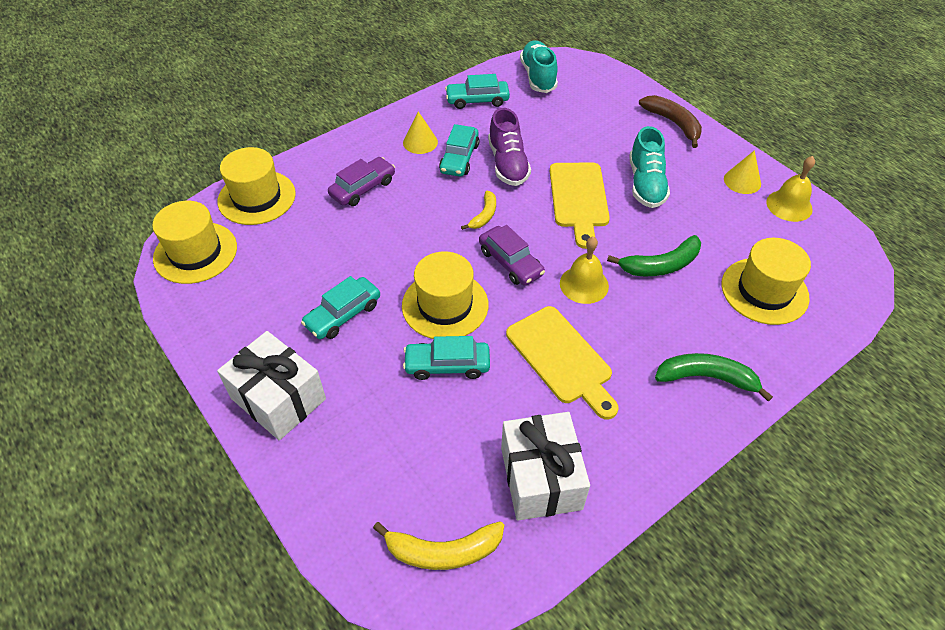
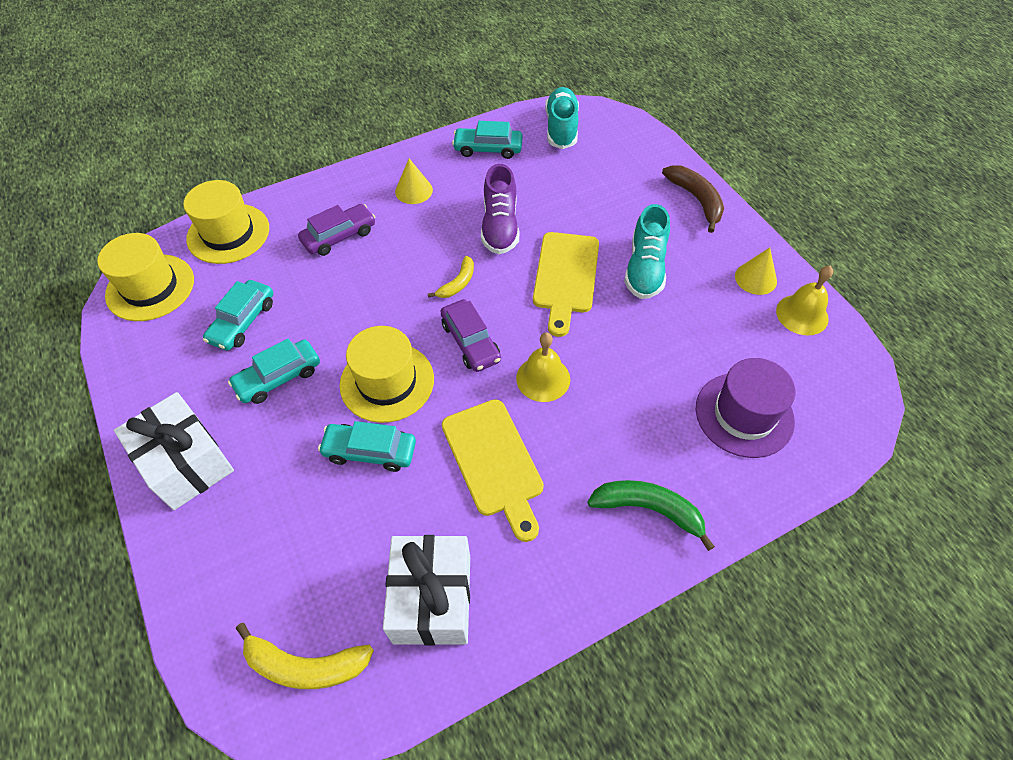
camera: 10 degrees right, 5 degrees up
turquoise car [439,124,479,177] -> turquoise car moved to [203,280,273,351]
green banana [607,235,701,276] -> none
yellow hat [721,238,811,325] -> purple hat [696,358,795,458]

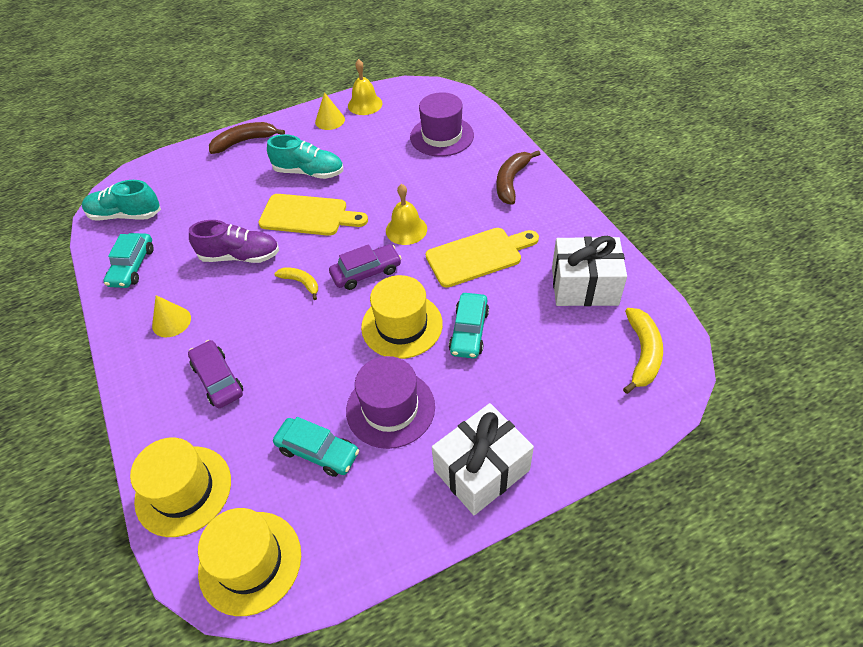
camera: 85 degrees left, 5 degrees down
turquoise car [228,339,320,404] -> purple hat [346,356,435,449]
green banana [587,480,715,551] -> brown banana [496,150,540,205]

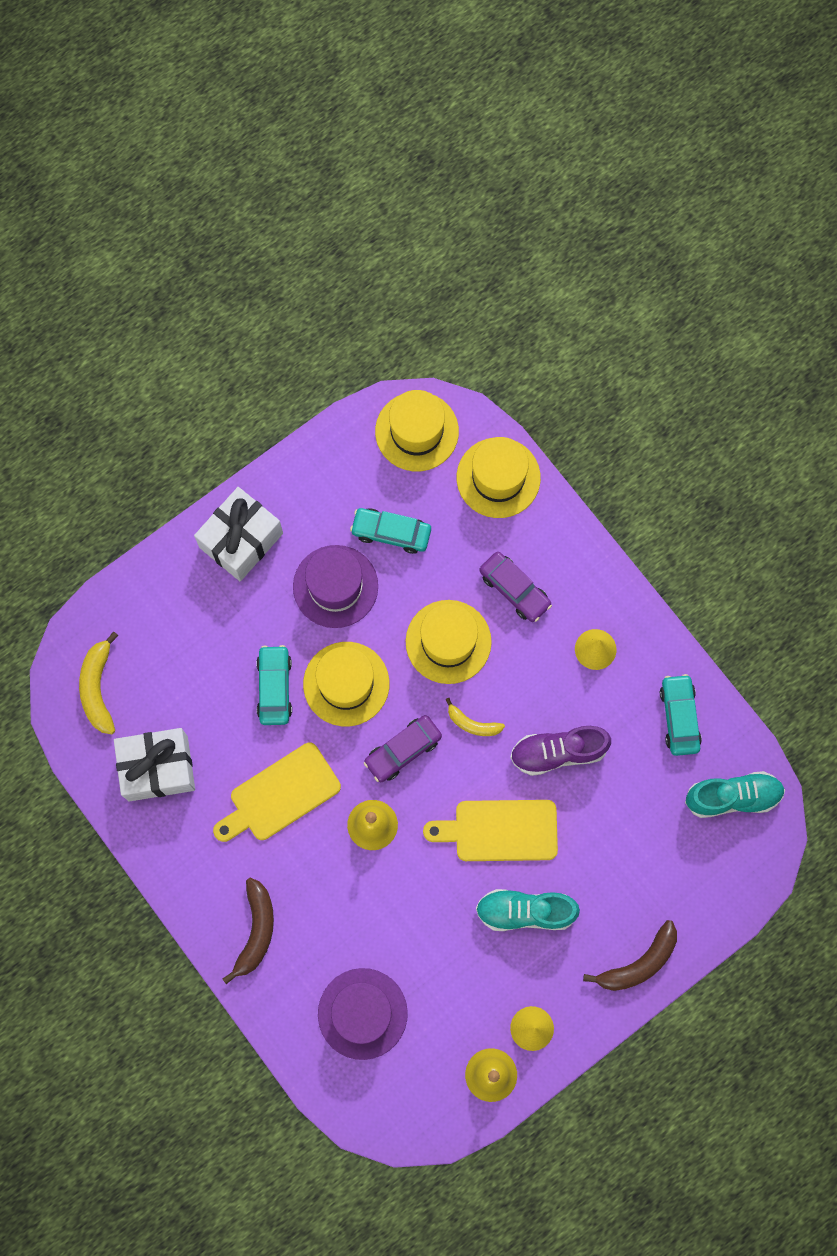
camera: 165 degrees right, 25 degrees up
none -> yellow hat [405,600,492,684]

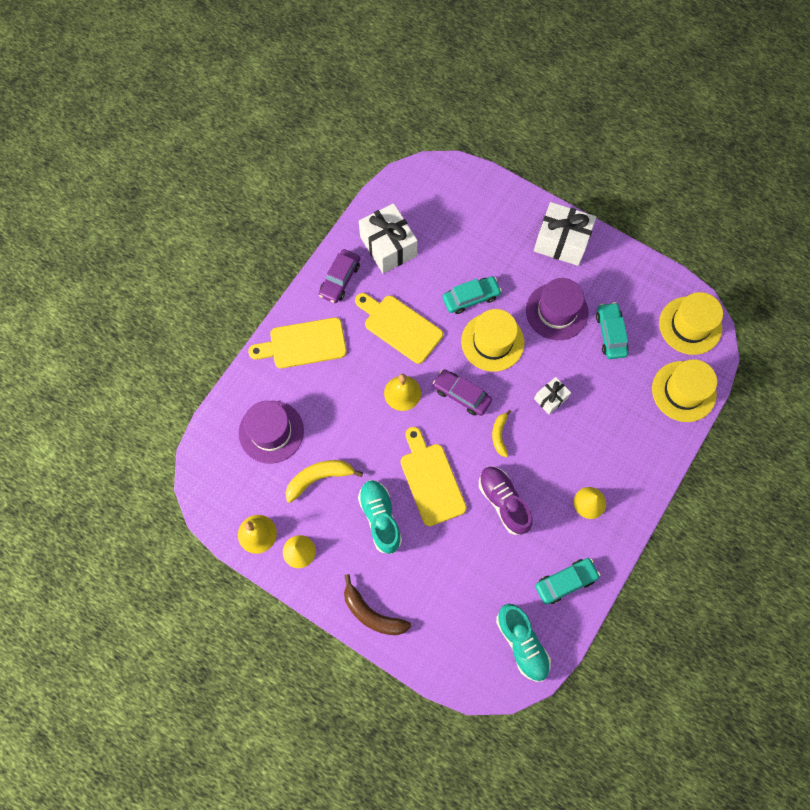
camera: 70 degrees right, 5 degrees down
yellow banana [79,631,118,734] -> yellow banana moved to [286,460,363,503]
brown banana [223,878,274,984] -> yellow cutting board [248,317,347,368]
yellow hat [405,600,492,684] -> white gift [534,377,571,414]
purple car [479,552,552,622] -> purple car moved to [319,249,360,303]

